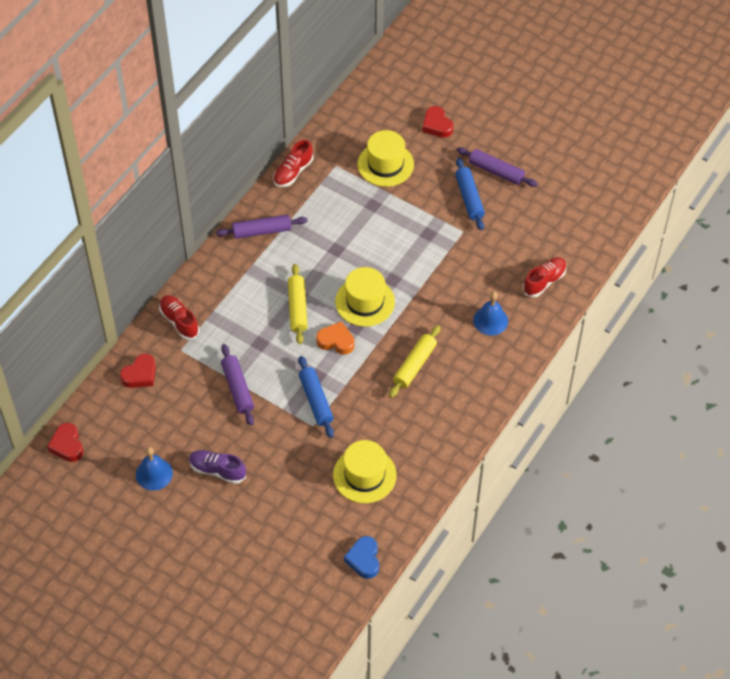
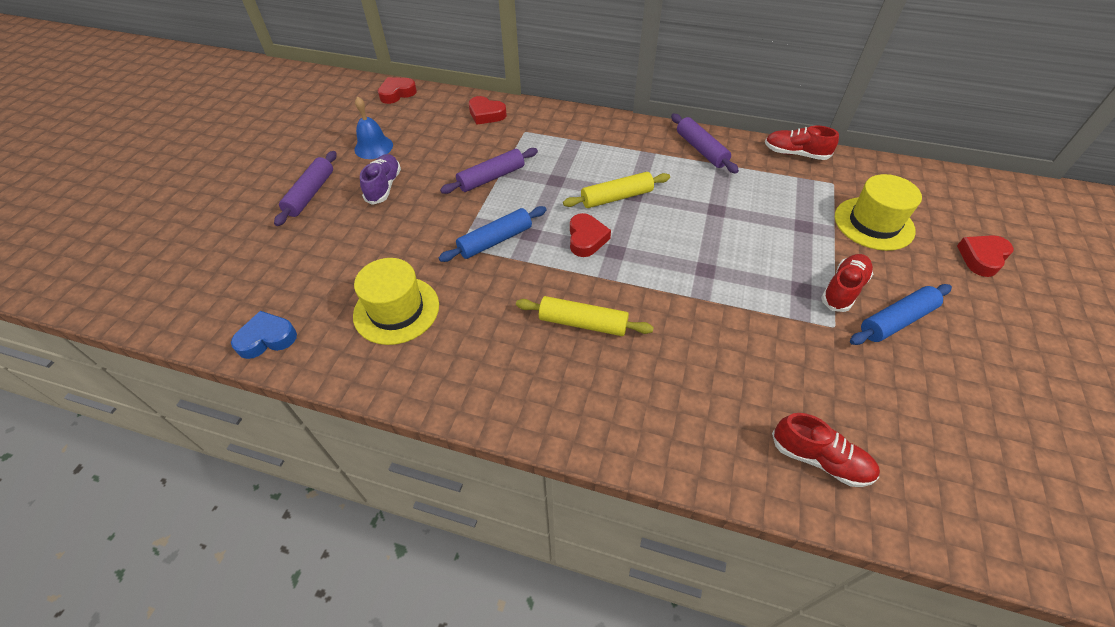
camera: 75 degrees right, 5 degrees down
red shoe [159,295,199,340] -> red shoe moved to [821,254,873,312]
orange heart [316,321,355,355] -> red heart [570,213,611,257]
yellow hat [335,267,395,327] -> none
purple rolling pin [457,147,538,187] -> purple rolling pin moved to [274,151,336,226]
blue bell [473,292,508,335] -> none

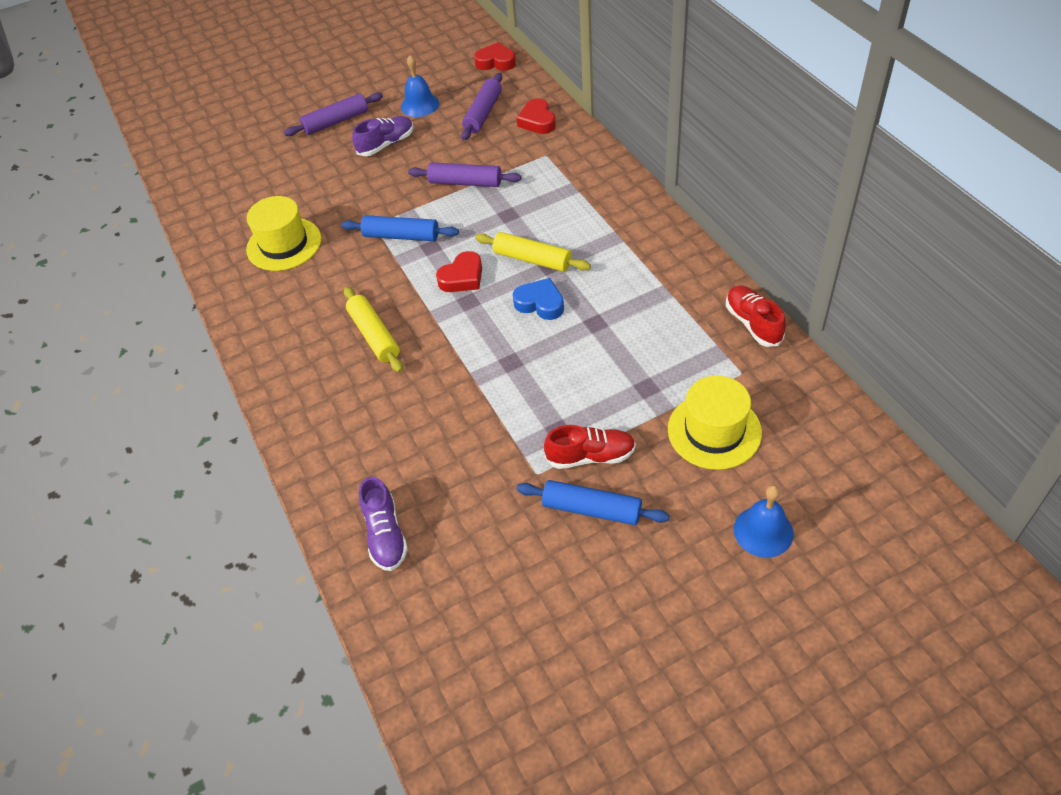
camera: 50 degrees right, 0 degrees up
blue heart [231,311,297,359] -> blue heart moved to [512,278,564,320]
purple rolling pin [671,114,739,174] -> purple rolling pin moved to [461,73,502,140]
red shoe [772,413,880,487] -> purple shoe [359,477,408,571]
red heart [957,235,1014,277] -> blue bell [734,485,794,558]

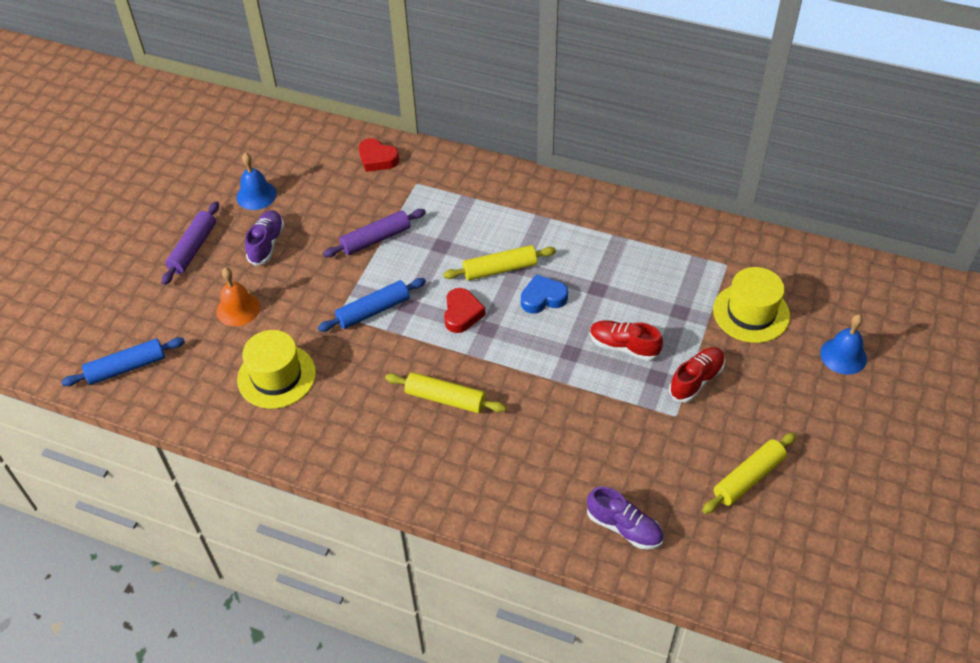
camera: 45 degrees left, 0 degrees up
purple rolling pin [461,73,502,140] -> none
red heart [474,42,516,71] -> none
blue rolling pin [517,480,670,525] -> blue rolling pin moved to [61,337,185,386]
red shoe [726,285,785,347] -> red shoe moved to [590,320,663,361]
none -> orange bell [216,268,260,326]
none -> yellow rolling pin [702,432,797,514]

